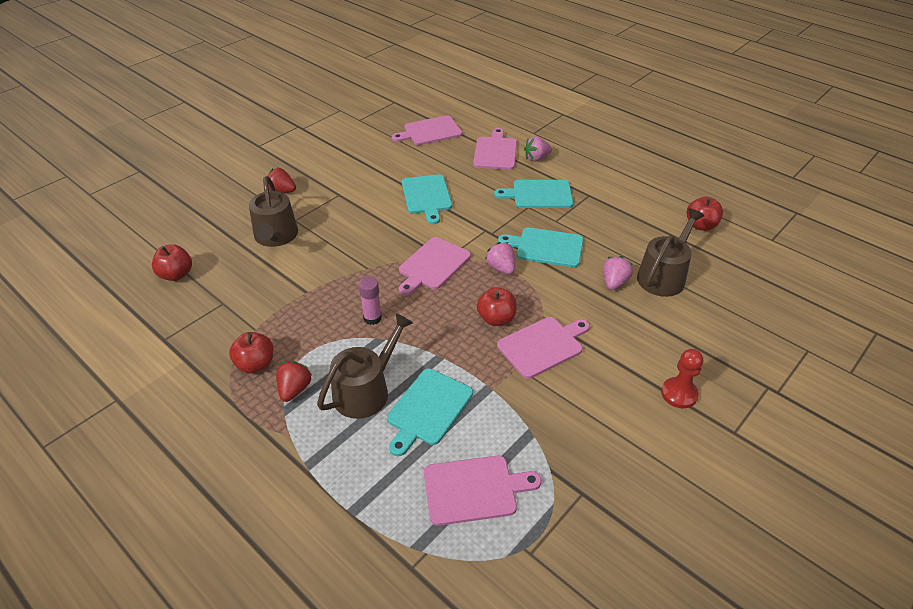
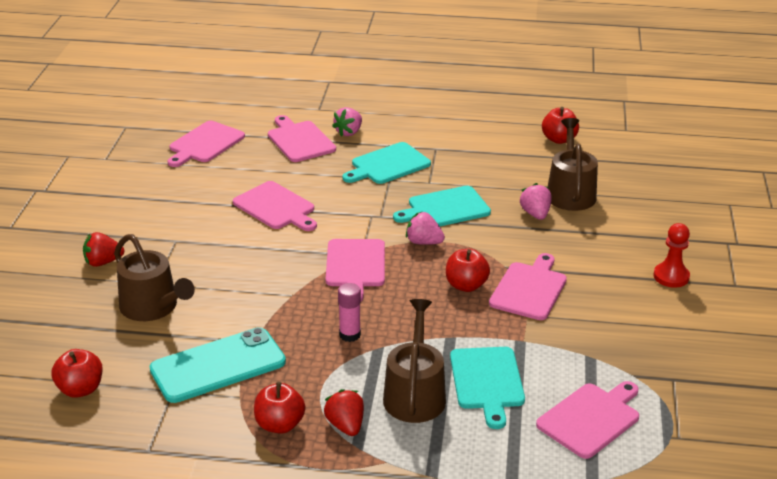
camera: 35 degrees left, 10 degrees down
turquoise cutting board [402,174,452,224] -> pink cutting board [233,181,317,231]
none -> turquoise phone [149,327,286,403]

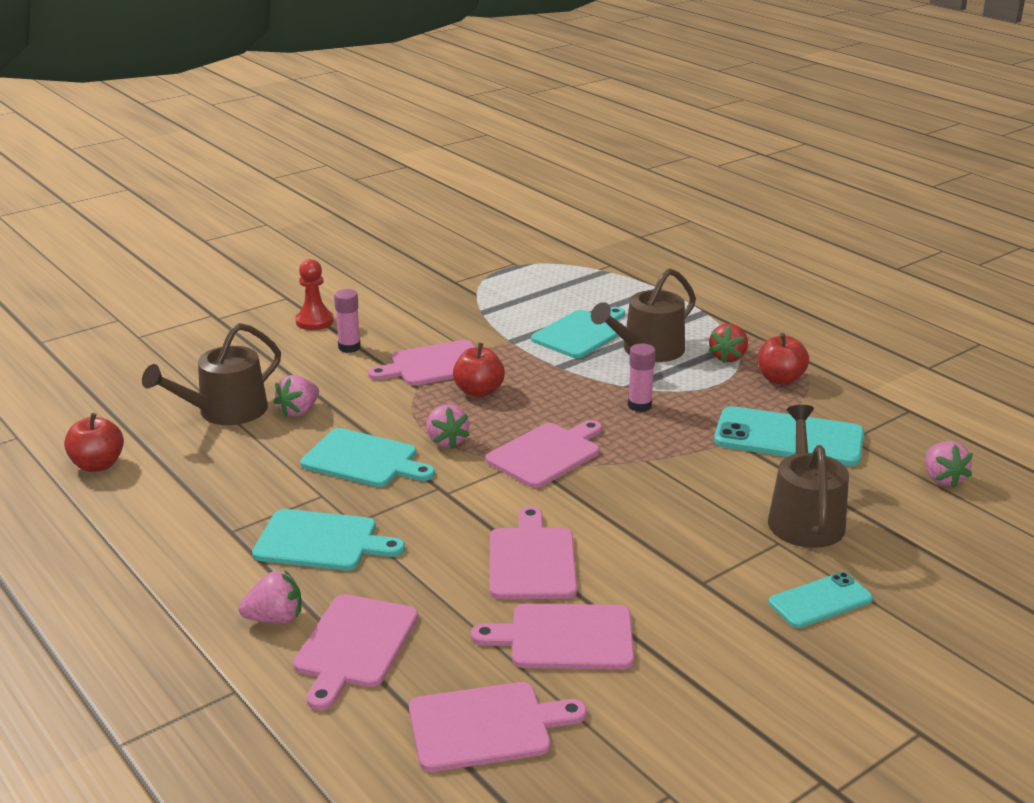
camera: 135 degrees left, 5 degrees down
red apple [51,349,103,398] -> pink strawberry [925,441,973,488]
red strawberry [83,232,125,267] -> turquoise phone [769,572,873,628]
pink cutting board [536,381,639,459] -> pink cutting board moved to [471,604,634,670]
none -> pink glue stick [334,289,361,353]

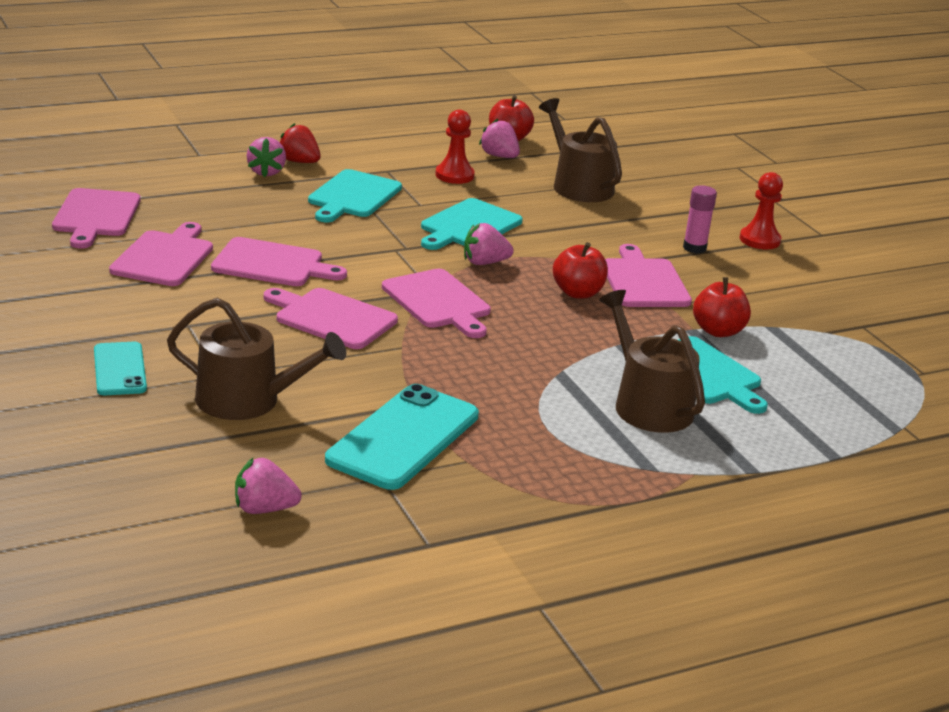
camera: 100 degrees right, 0 degrees up
pink strawberry [274,375,319,417] -> pink strawberry moved to [479,119,520,158]
pink cutting board [293,594,418,710] -> pink cutting board moved to [264,288,398,349]
pink glue stick [628,343,656,412] -> none
red strawberry [709,324,748,363] -> red strawberry moved to [280,123,321,163]
red apple [758,333,809,385] -> red apple moved to [693,277,751,337]
none -> red pawn [435,109,475,184]

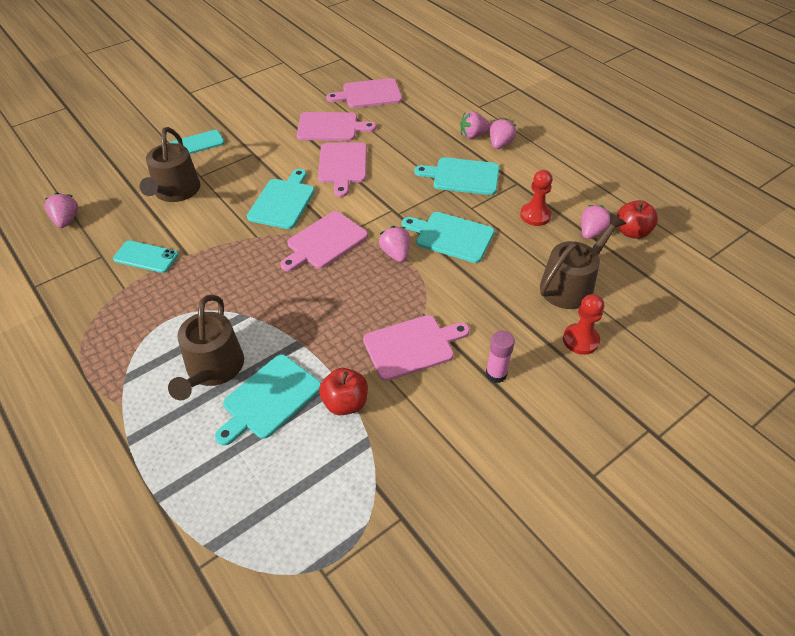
camera: 80 degrees right, 20 degrees up
pink cutting board [264,288,398,349] -> turquoise cutting board [247,169,315,229]
red strawberry [280,123,321,163] -> pink strawberry [490,118,516,149]
turquoise phone [325,384,479,490] -> turquoise phone [113,240,179,273], size x0.57
red apple [553,242,608,299] -> none
brown watering can [599,290,705,433] -> brown watering can turned 135 degrees clockwise [168,295,244,400]
red pawn [740,172,783,249] -> red pawn moved to [563,294,604,355]

